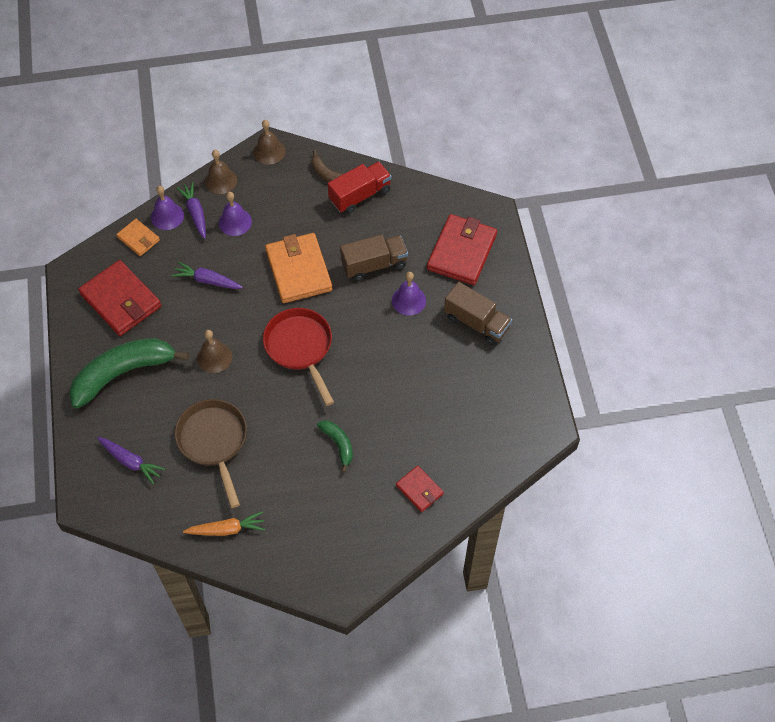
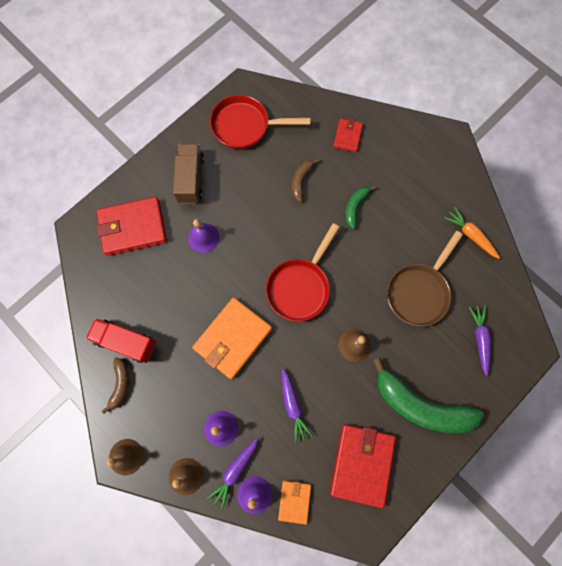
camera: 125 degrees left, 15 degrees up
brown truck [340,234,408,281] -> none
none -> red pan [210,95,310,149]
none -> brown banana [292,158,319,202]

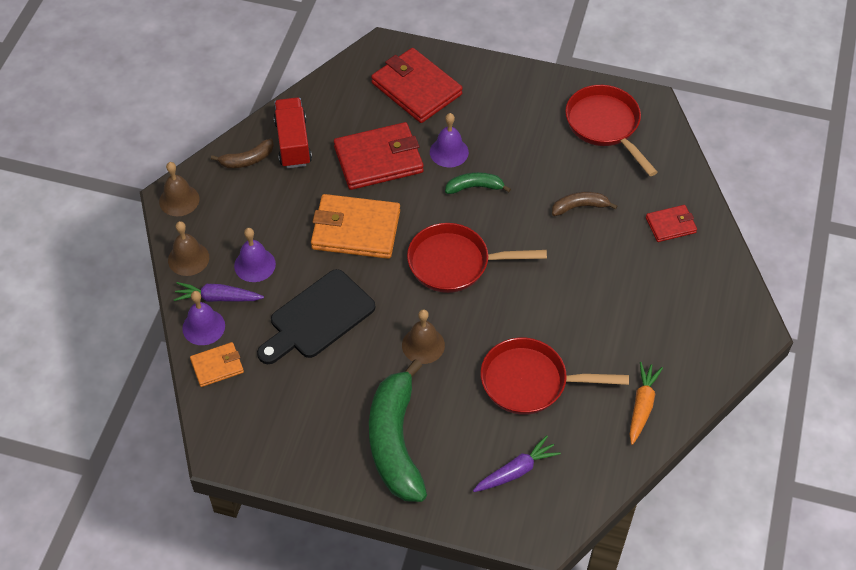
camera: 60 degrees right, 20 degrees down
brown truck [173,144,204,204] -> none
purple carrot [281,368,313,443] -> black cutting board [257,269,375,364]
red wallet [330,424,396,508] -> red wallet moved to [334,122,424,190]
green banana [345,186,376,229] -> green banana moved to [445,172,511,194]
brown pan [387,231,463,327] -> red pan [481,338,629,415]

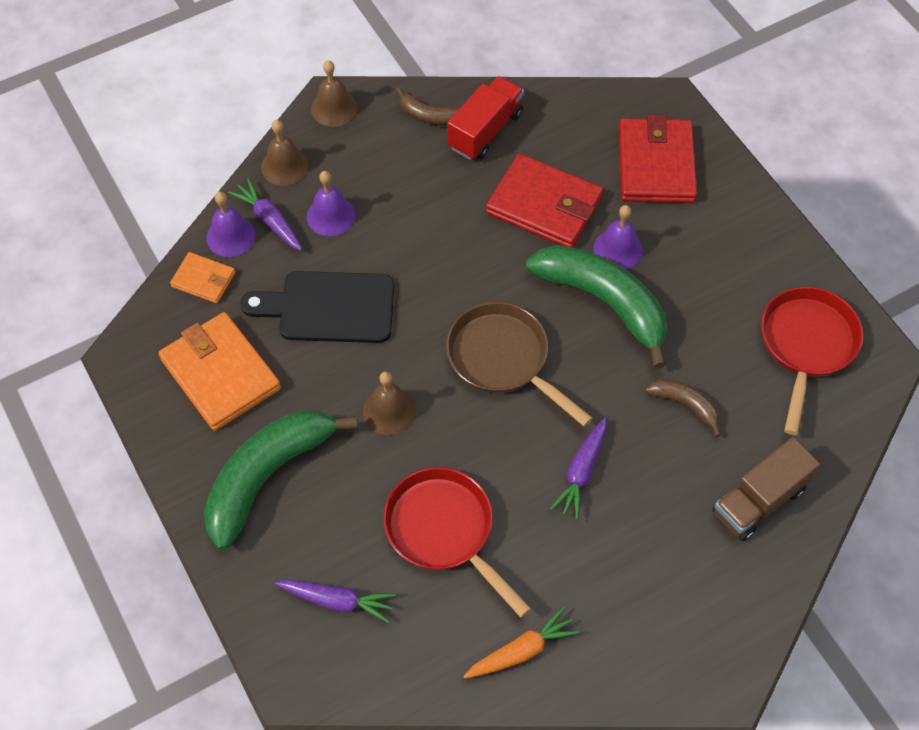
camera: 45 degrees right, 5 degrees up
orange wallet [311,194,400,259] -> orange wallet moved to [158,312,281,431]
red pan [407,223,547,293] -> brown pan [446,302,593,427]
green banana [445,172,511,194] -> green banana [526,245,667,369], size x2.11
red wallet [646,205,697,242] -> brown truck [712,437,820,541]
none -> purple carrot [550,417,606,520]

